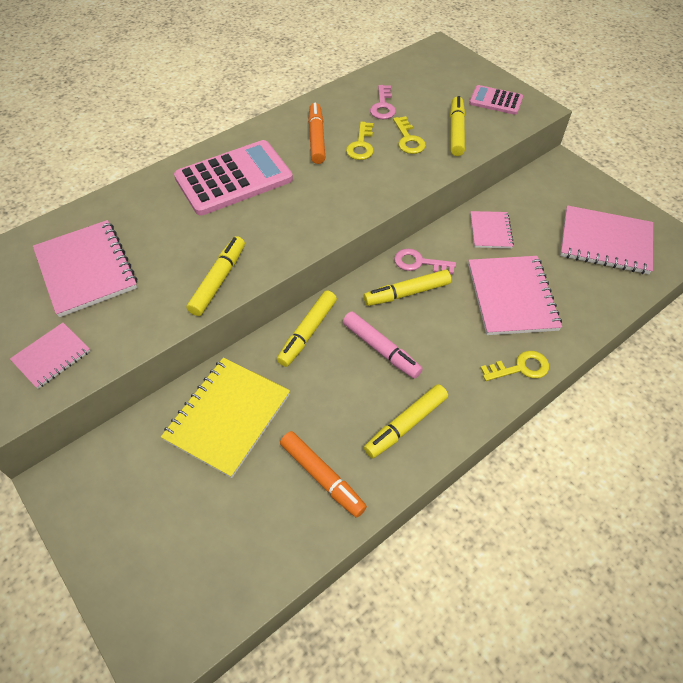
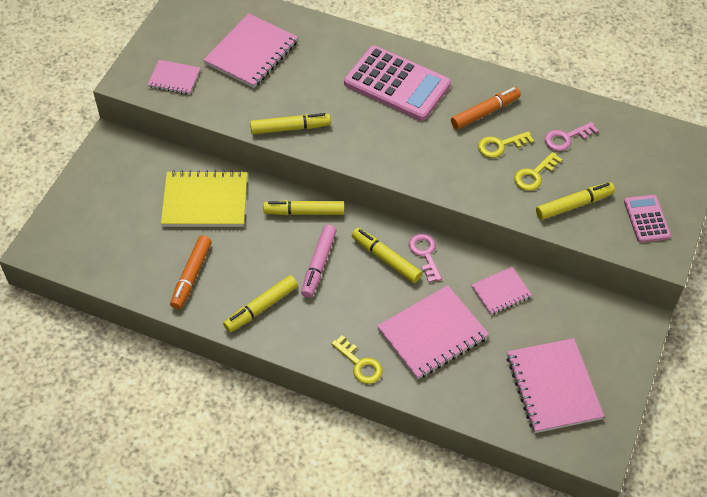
camera: 60 degrees right, 0 degrees up
yellow marker [364,384,448,458] -> yellow marker turned 60 degrees counterclockwise [223,275,298,332]

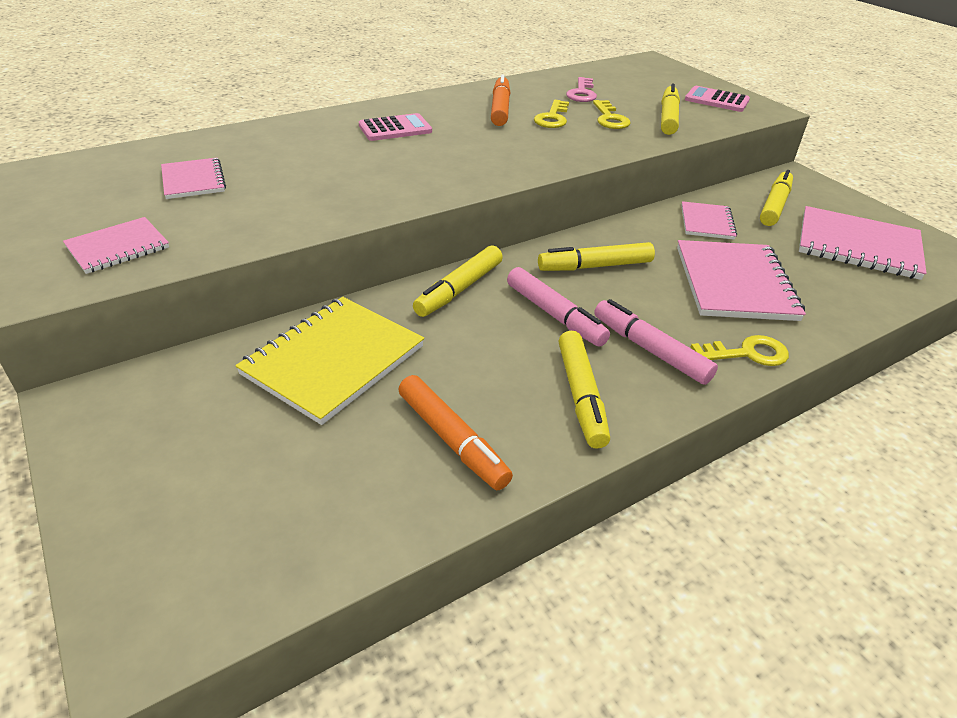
camera: 55 degrees left, 15 degrees down
pink notebook [203,14,298,88] -> pink notebook [161,158,226,199], size x0.56
yellow marker [250,113,331,134] -> yellow marker moved to [760,170,793,226]
pink calculator [344,46,451,121] -> pink calculator [359,113,432,141], size x0.52
pink key [409,233,442,283] -> none
none -> pink marker [594,299,718,385]

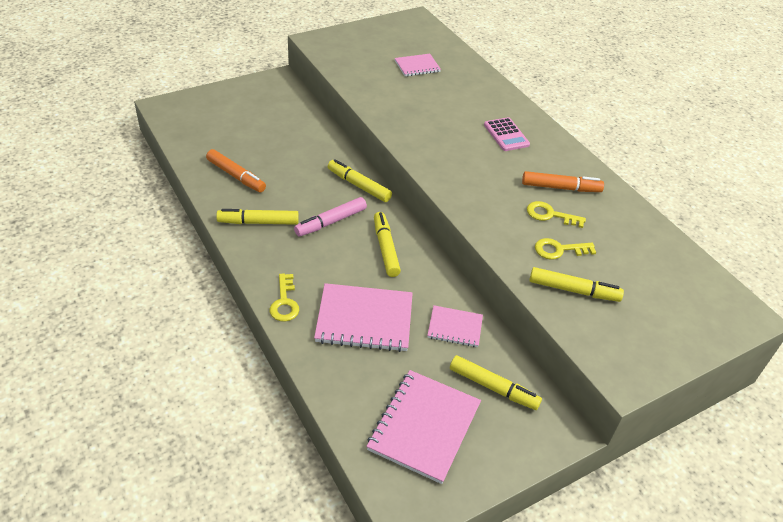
camera: 90 degrees right, 5 degrees up
pink notebook [63,217,169,274] -> none
yellow notebook [235,297,424,425] -> none
orange marker [399,375,513,490] -> orange marker turned 105 degrees counterclockwise [206,149,266,192]
pink key [566,77,597,102] -> none
pink marker [594,299,718,385] -> none
pink calculator [685,86,750,112] -> none

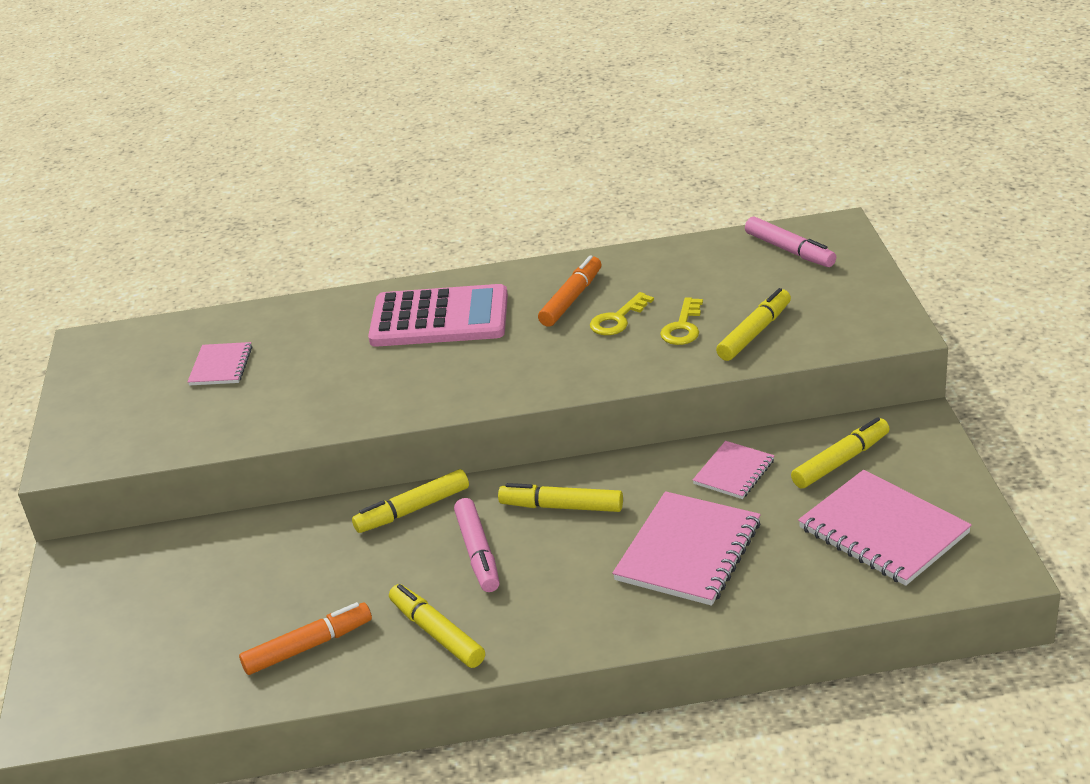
camera: 60 degrees left, 10 degrees down
yellow marker [216,209,299,225] -> yellow marker turned 120 degrees clockwise [389,584,485,668]
yellow key [269,274,299,322] -> none
pink calculator [484,117,530,151] -> pink calculator [368,284,508,347], size x1.91
none -> pink marker [745,217,836,267]

